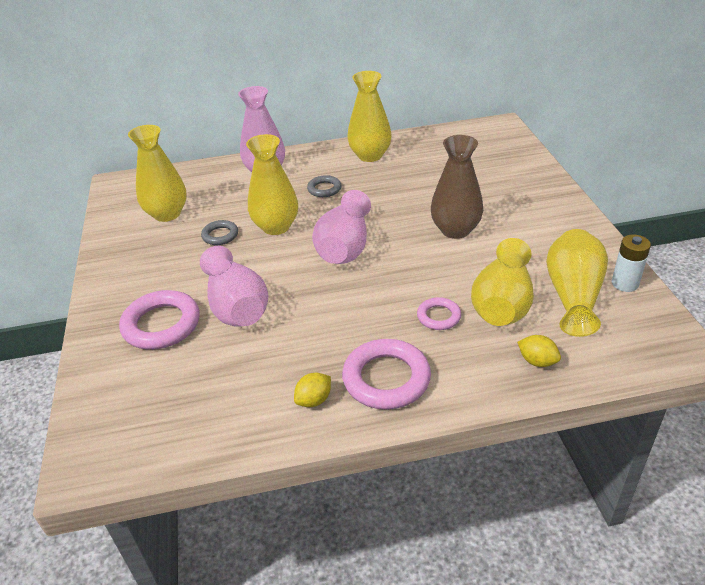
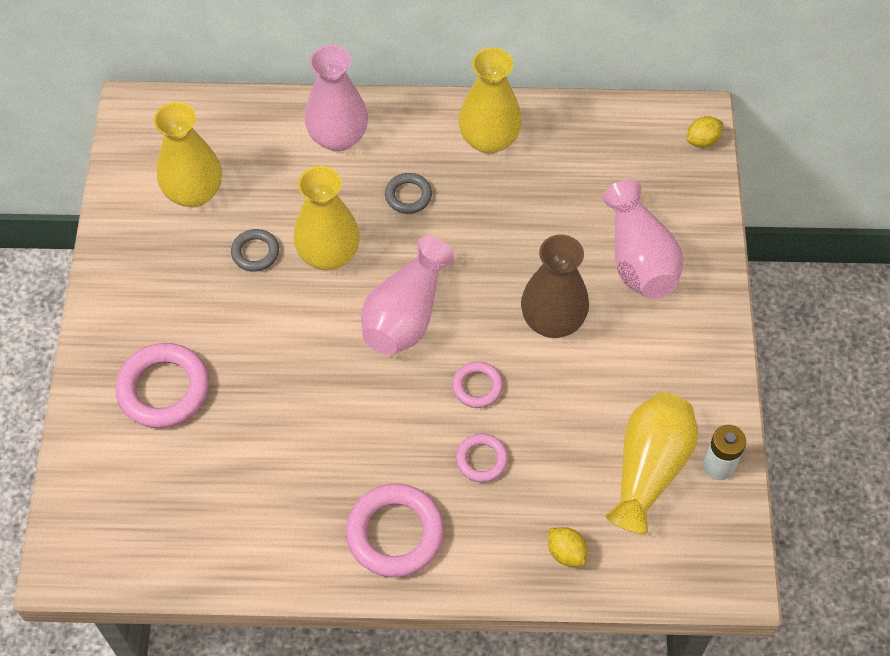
camera: 10 degrees right, 20 degrees up
pink vase [200,246,268,327] -> pink vase moved to [603,179,684,299]
yellow lemon [294,373,331,407] -> yellow lemon moved to [687,116,723,148]
yellow vase [471,238,534,326] -> none
none -> pink ring [452,361,503,408]

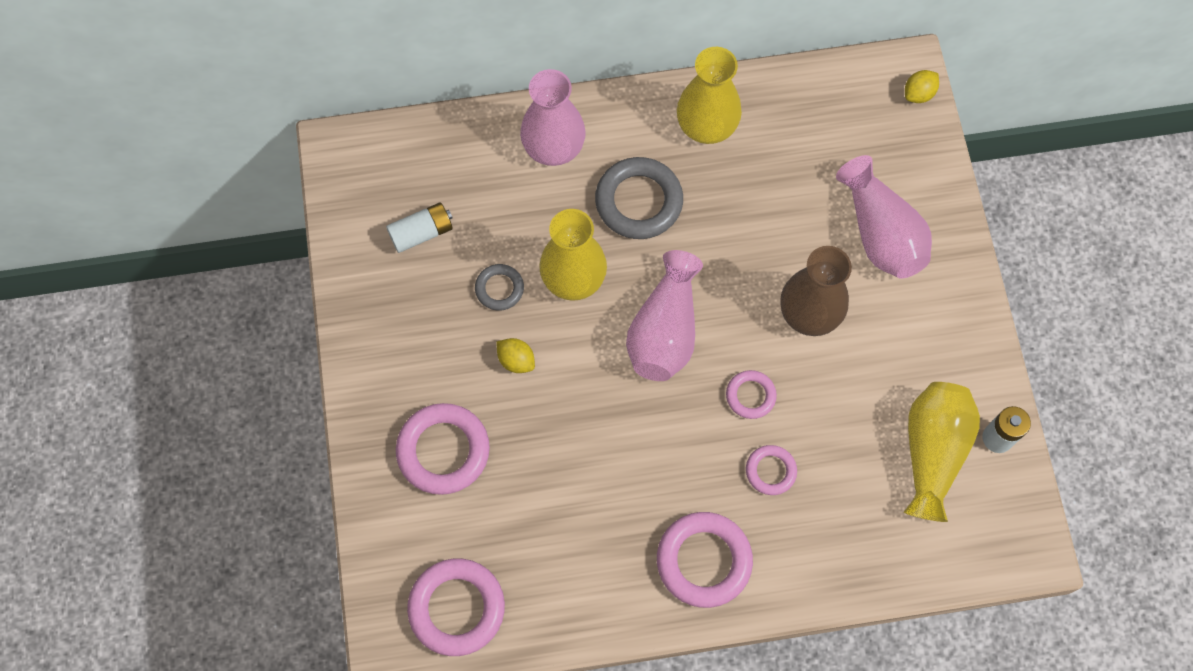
camera: 10 degrees left, 10 degrees up
yellow vase [154,102,222,207] -> white battery [386,202,453,253]
grey ring [385,173,432,214] -> grey ring [595,157,683,239], size x1.83
yellow lemon [548,527,587,567] -> yellow lemon moved to [496,338,535,373]
none -> pink ring [407,558,505,656]

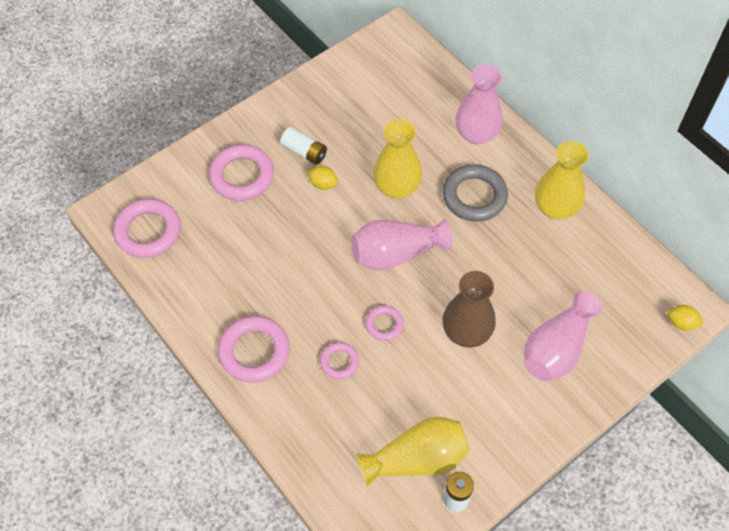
camera: 60 degrees right, 10 degrees down
white battery [386,202,453,253] -> white battery moved to [280,127,327,165]
grey ring [475,264,524,311] -> none
yellow lemon [496,338,535,373] -> yellow lemon turned 75 degrees counterclockwise [307,166,338,190]

